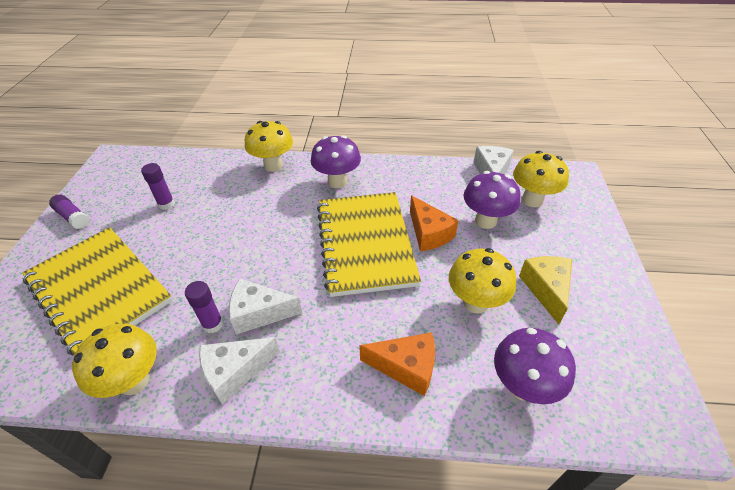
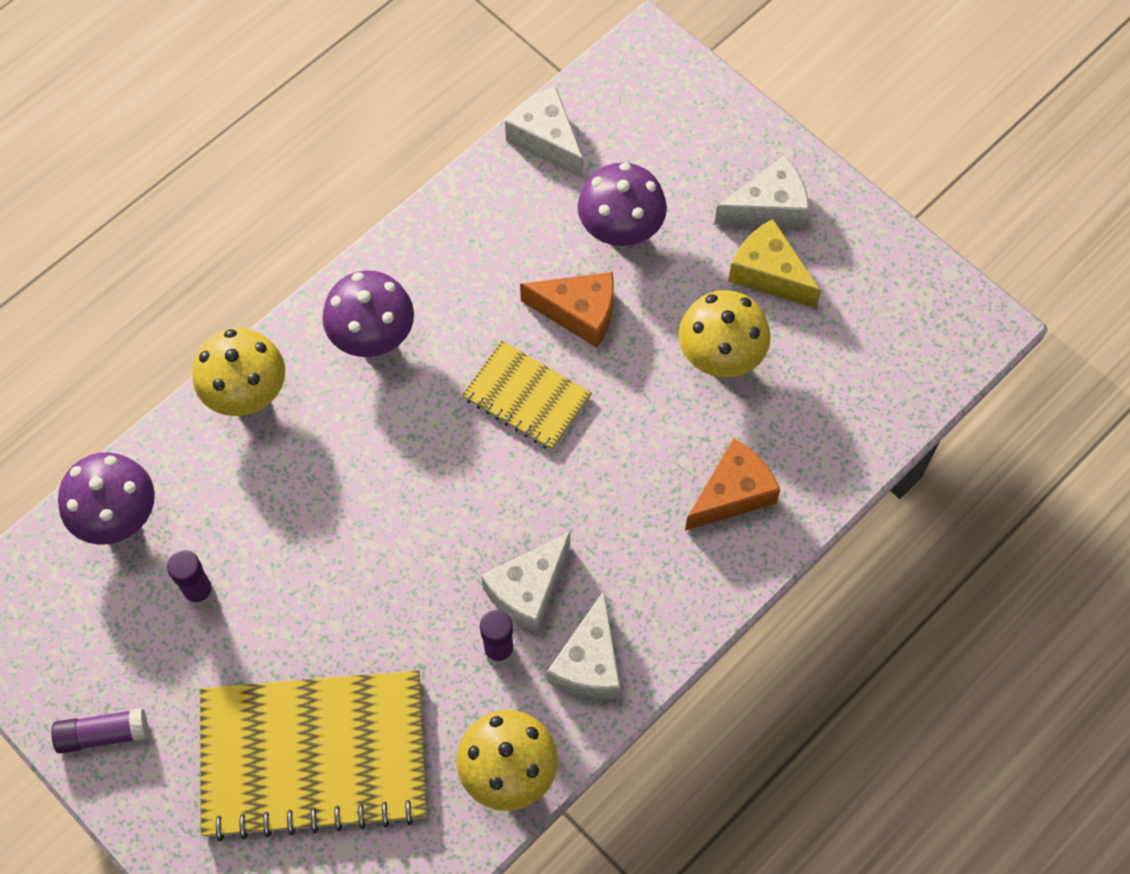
camera: 50 degrees left, 20 degrees up
yellow notebook [317,192,421,297] -> yellow notebook [462,341,592,451], size x0.53
purple mushroom [494,328,576,404] -> purple mushroom moved to [58,452,155,545]
yellow mushroom [513,151,569,207] -> none
none -> white cheese [714,156,809,229]

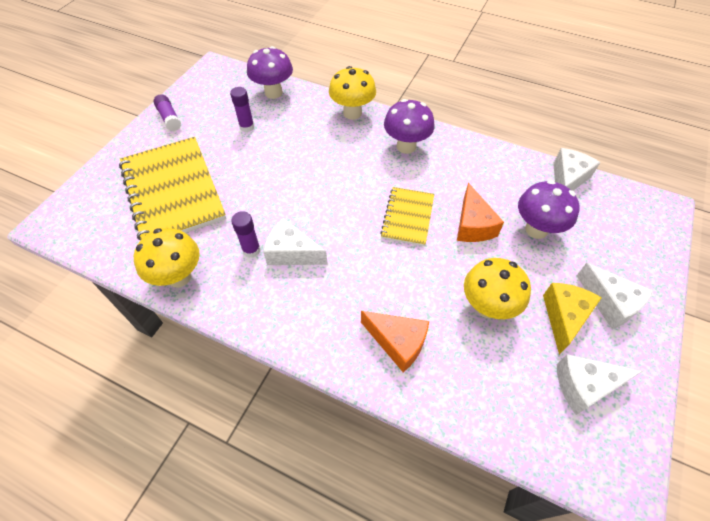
camera: 70 degrees right, 10 degrees down
white cheese [547,591,621,699] -> white cheese moved to [557,354,643,415]

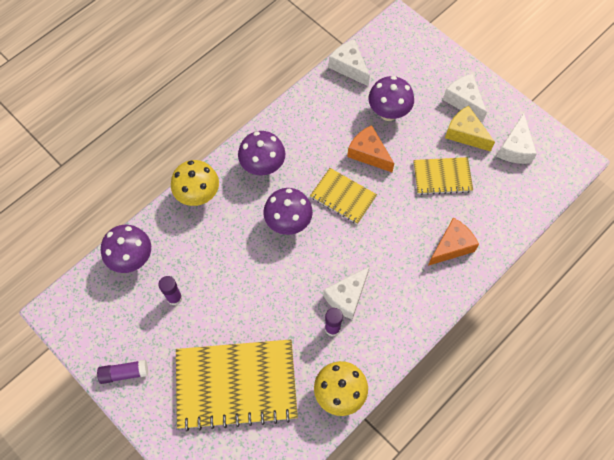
camera: 70 degrees left, 10 degrees up
orange cheese [457,183,504,242] -> orange cheese turned 150 degrees counterclockwise [347,125,394,172]
yellow mushroom [464,258,531,319] -> yellow notebook [413,157,473,195]
white cheese [577,263,653,329] -> white cheese turned 105 degrees counterclockwise [443,74,487,122]
none -> purple mushroom [263,188,313,235]

